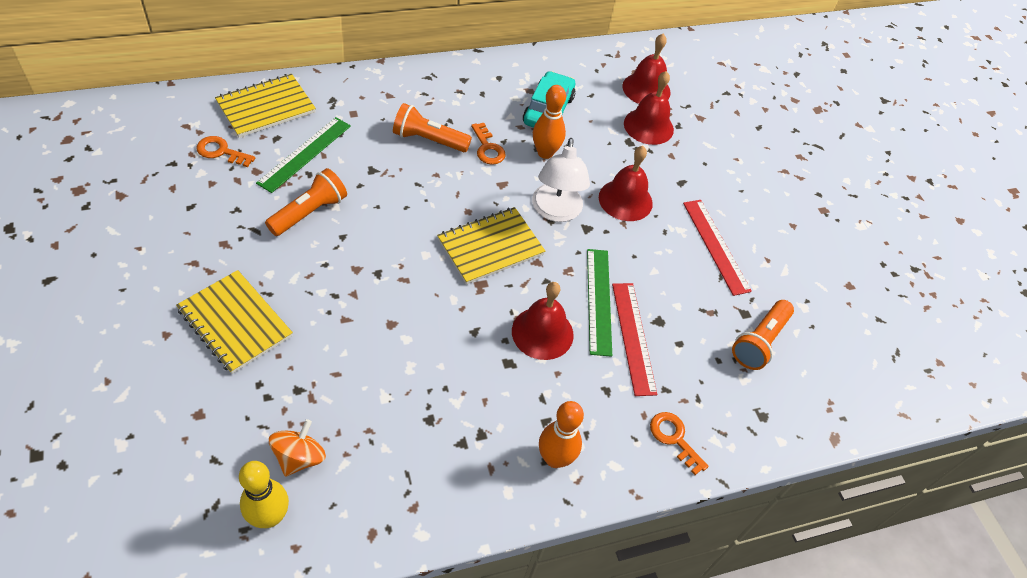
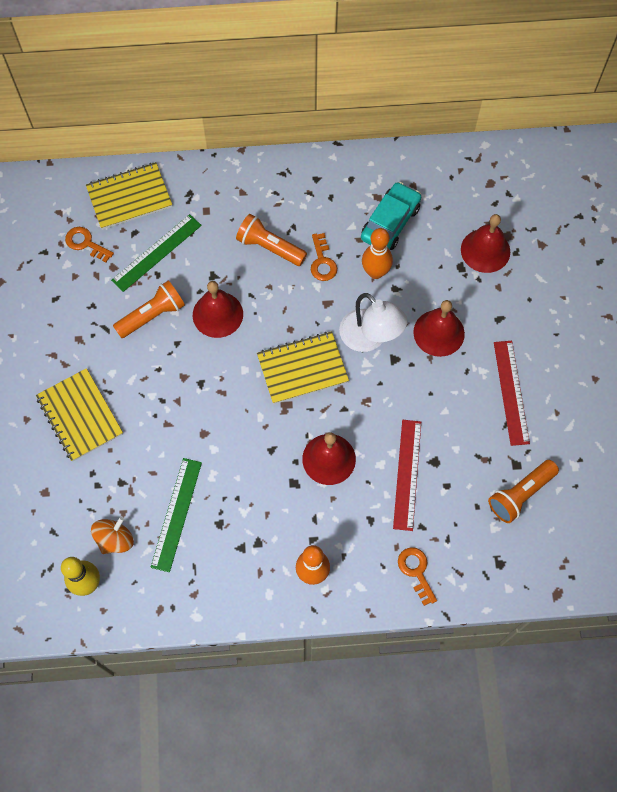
camera: 20 degrees right, 15 degrees up
white lamp [532,138,590,222] -> white lamp turned 60 degrees counterclockwise [339,293,407,352]
green ruler [587,249,612,357] -> green ruler moved to [150,458,202,572]
red bell [622,34,671,104] -> red bell moved to [193,281,243,338]

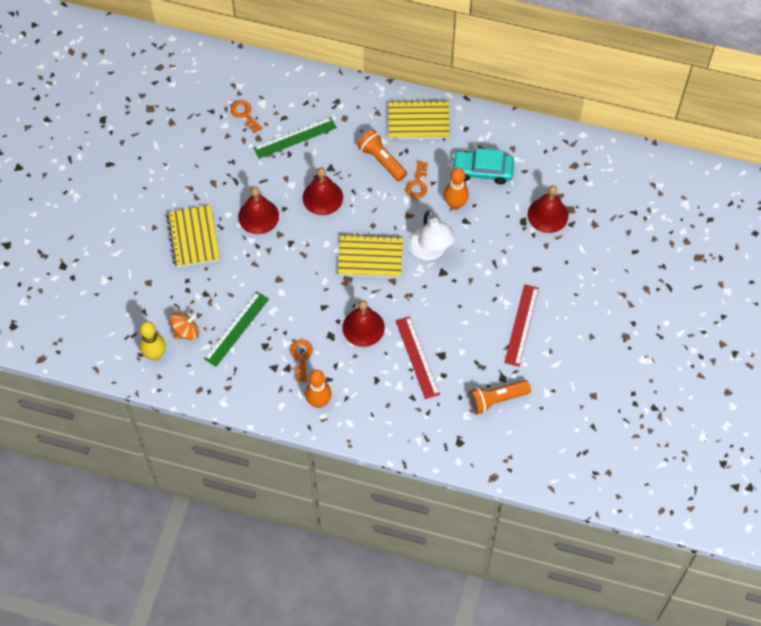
camera: 20 degrees right, 5 degrees down
yellow notebook [86,162,172,230] -> yellow notebook moved to [388,99,450,139]
orange flashlight [113,280,185,338] -> none
turquoise car [361,182,421,250] -> turquoise car turned 135 degrees counterclockwise [451,148,514,184]
red ruler [393,420,421,531] -> red ruler turned 45 degrees counterclockwise [396,316,440,399]
orange key [398,547,437,606] -> orange key moved to [290,340,313,382]
red bell [413,300,465,357] -> red bell moved to [238,187,279,234]

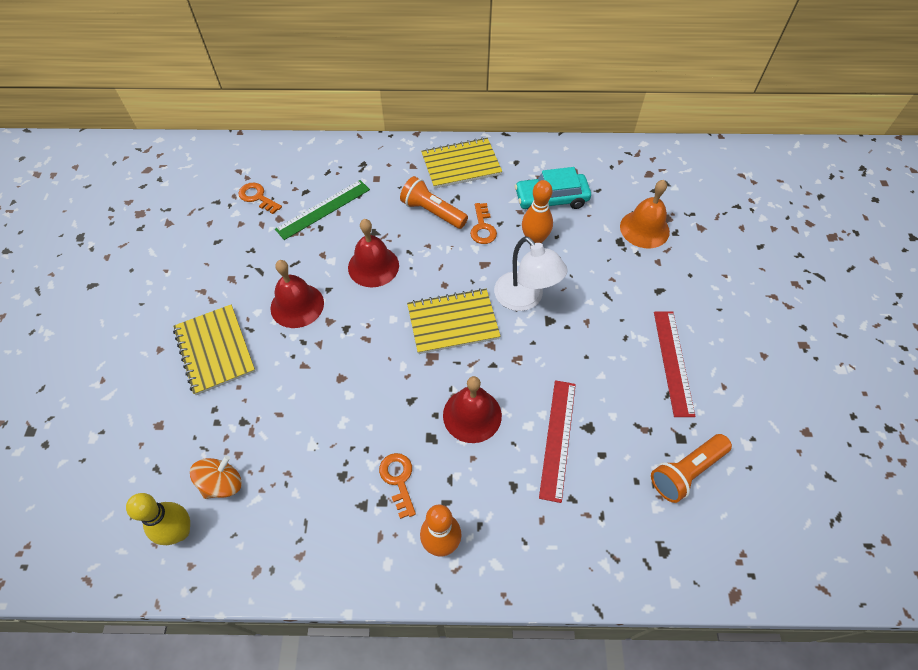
camera: 15 degrees left, 5 degrees down
green ruler [204,292,269,367] -> none
red ruler [396,316,440,399] -> red ruler turned 45 degrees clockwise [539,380,576,503]
red bell [528,185,568,233] -> orange bell [620,180,670,248]

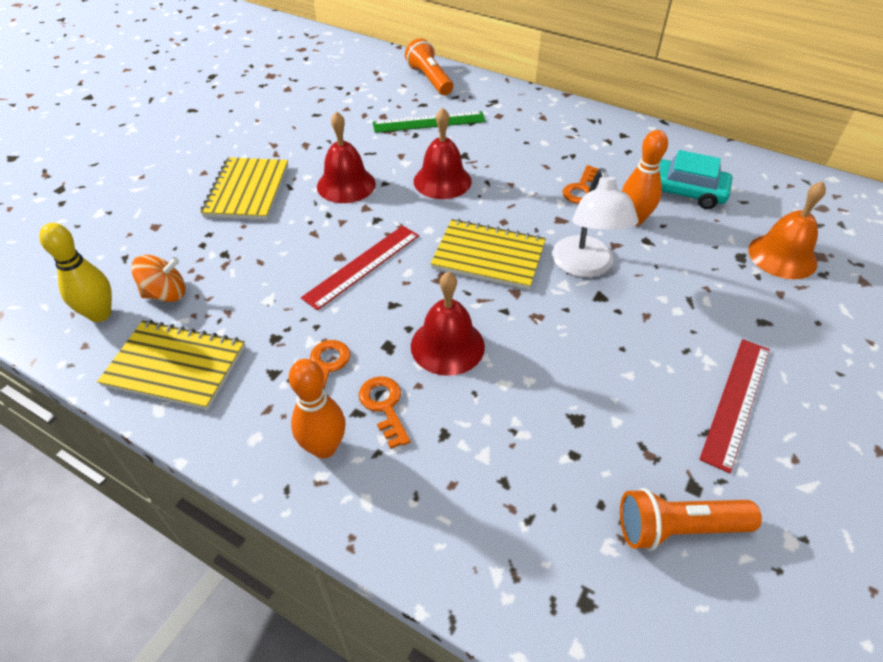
camera: 30 degrees right, 10 degrees down
orange key [238,183,282,214] -> orange key moved to [359,376,411,449]
orange flashlight [400,176,468,229] -> orange flashlight moved to [405,38,453,95]
yellow notebook [421,138,502,189] -> yellow notebook moved to [97,320,245,410]
red ruler [539,380,576,503] -> red ruler moved to [301,226,419,310]

